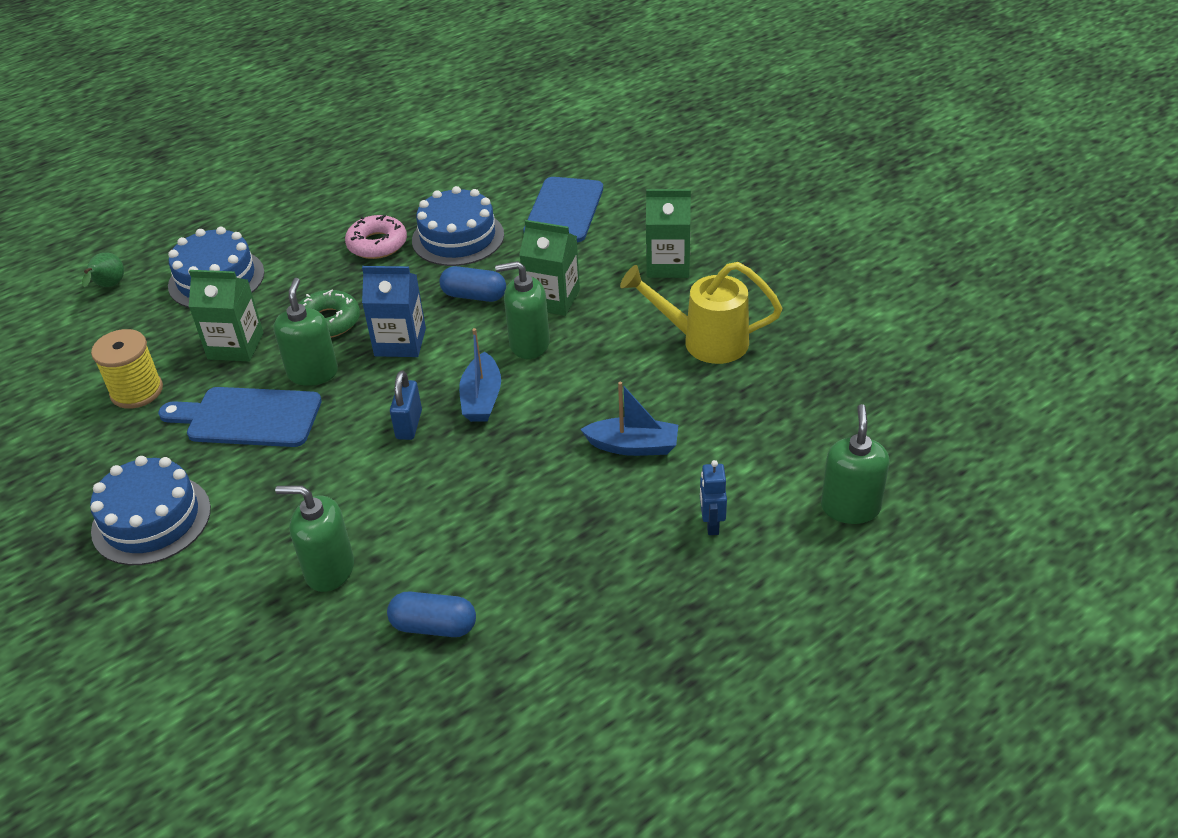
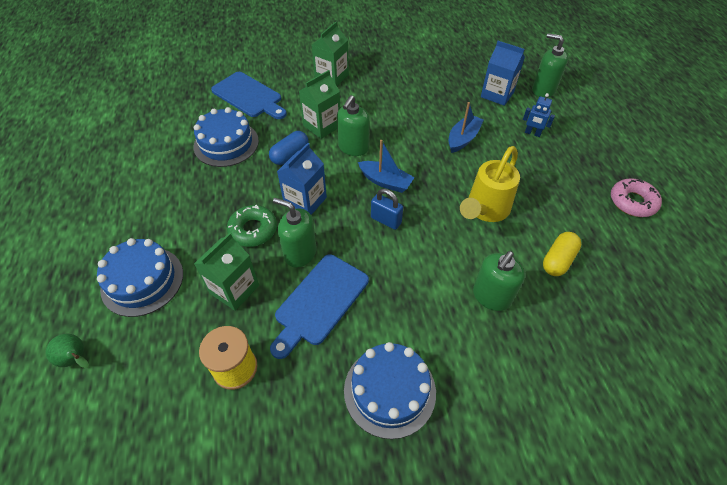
camera: 65 degrees left, 10 degrees up
pink donut [345,215,407,259] -> pink donut moved to [611,178,662,217]
blue capsule [387,592,476,637] -> yellow capsule [543,232,582,276]
yellow watering can [620,262,782,364] -> yellow watering can moved to [460,146,520,222]
none -> blue carton [481,41,525,106]

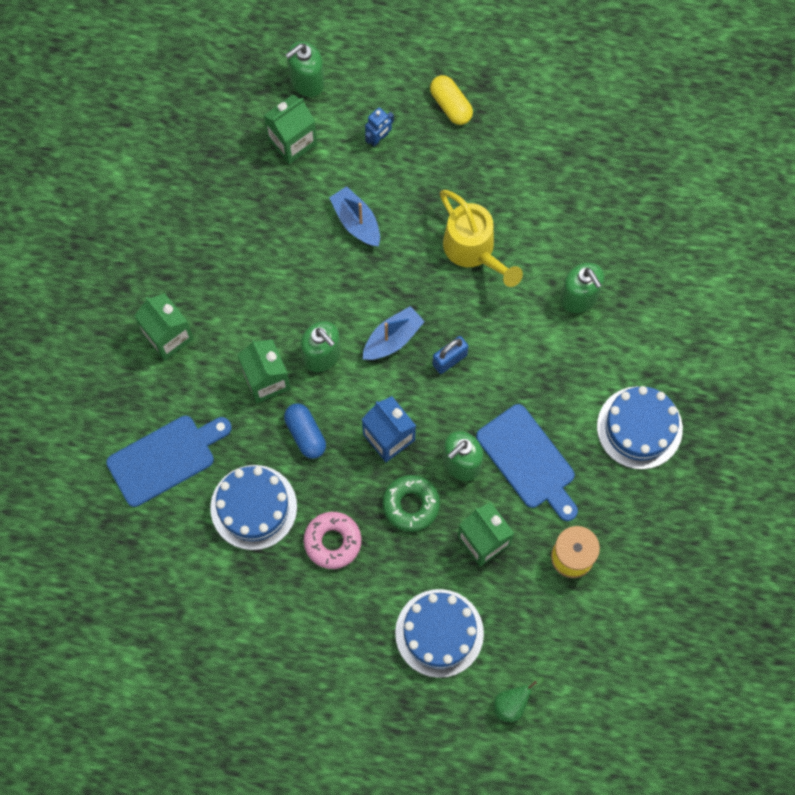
camera: 70 degrees left, 20 degrees up
blue carton [481,41,525,106] -> green carton [263,95,317,164]
yellow capsule [543,232,582,276] -> yellow capsule moved to [430,75,473,125]
pink donut [611,178,662,217] -> pink donut moved to [304,512,361,569]

